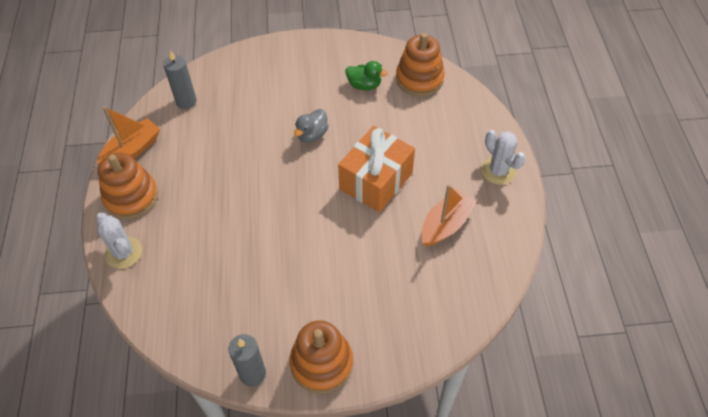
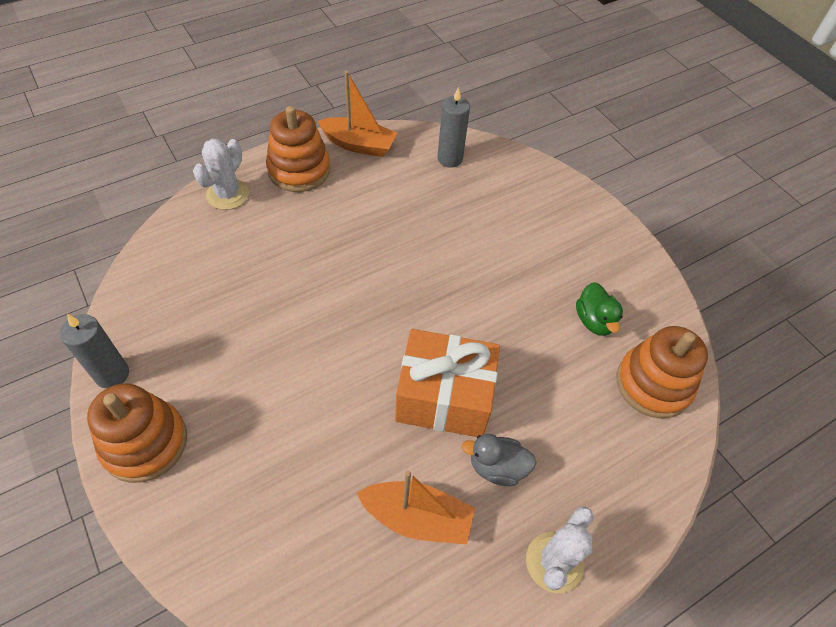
camera: 60 degrees right, 0 degrees up
grey duck [294,109,329,143] -> grey duck moved to [461,434,537,486]

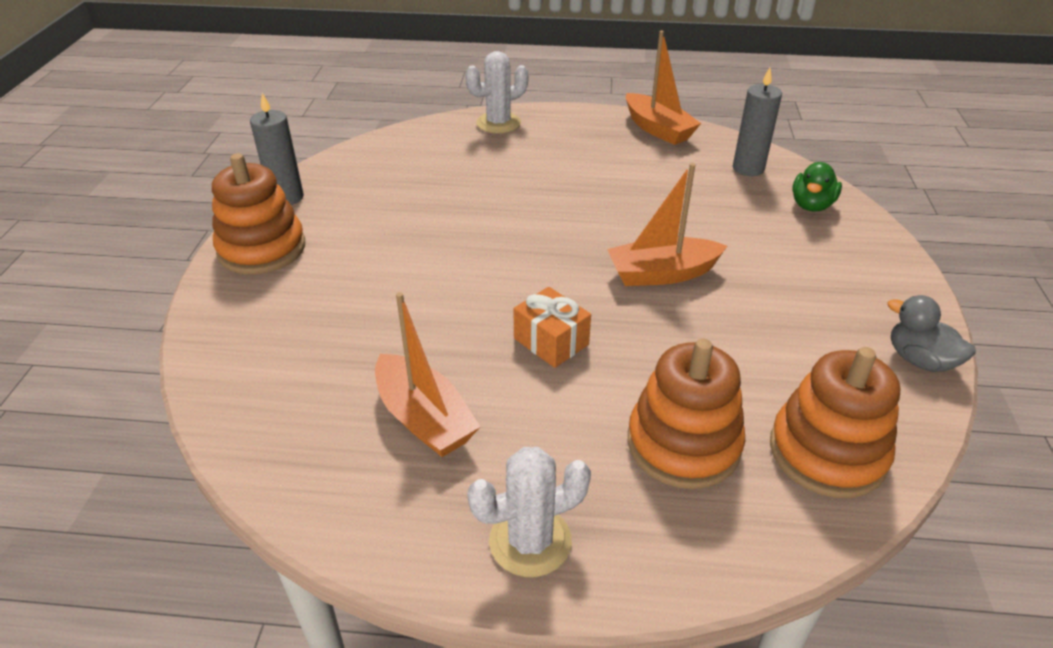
camera: 40 degrees right, 15 degrees down
orange stacking toy [266,106,331,192] -> orange stacking toy moved to [628,339,745,489]
orange gift [395,329,500,437] -> orange gift [513,287,591,368], size x0.54
grey duck [461,434,537,486] -> grey duck moved to [887,295,976,372]
green duck [576,282,623,336] -> green duck moved to [792,162,842,212]
none -> orange boat [607,163,727,286]

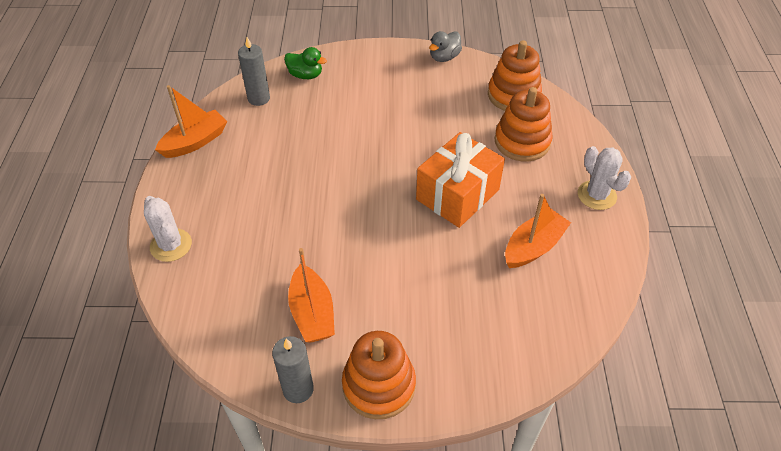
camera: 95 degrees left, 10 degrees up
orange gift [513,287,591,368] -> orange gift [416,132,505,228], size x1.87
orange boat [607,163,727,286] -> orange boat moved to [288,248,335,342]

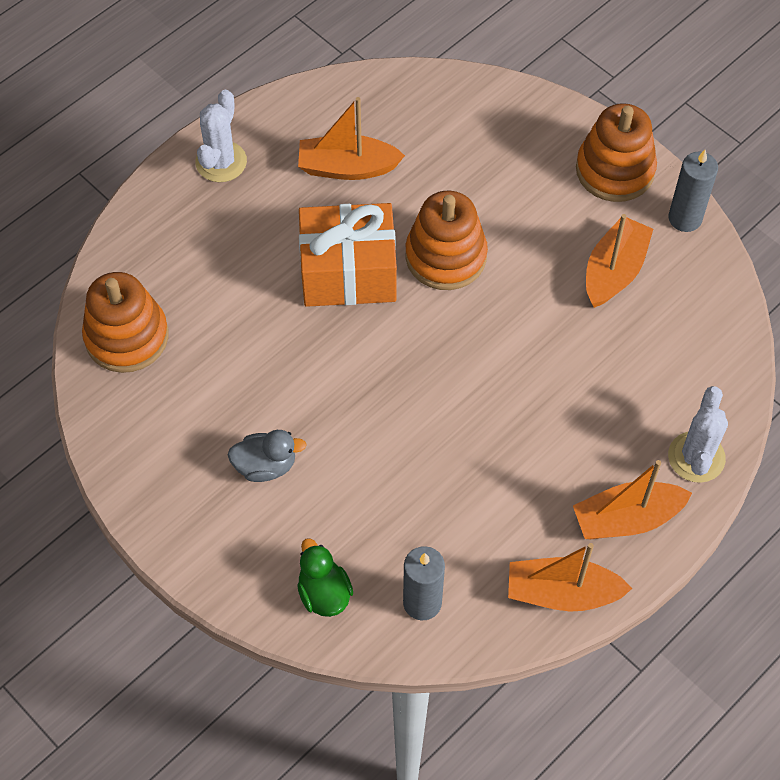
camera: 135 degrees left, 10 degrees up
grey duck [429,31,462,62] -> grey duck moved to [228,430,307,482]
orange stacking toy [495,87,553,162] -> orange stacking toy moved to [405,191,488,290]
none -> orange boat [573,460,692,539]

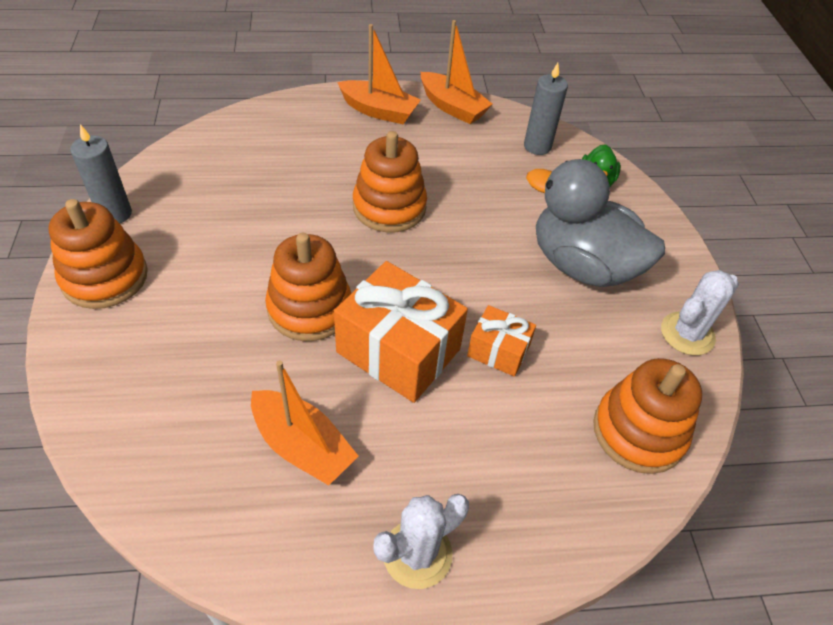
camera: 145 degrees left, 10 degrees down
grey duck [228,430,307,482] -> grey duck [526,159,665,287], size x2.12
orange boat [586,214,653,308] -> none
white cactus [668,386,728,483] -> white cactus moved to [661,270,739,355]
none -> orange stacking toy [353,131,427,233]
none -> orange gift [467,305,536,377]

